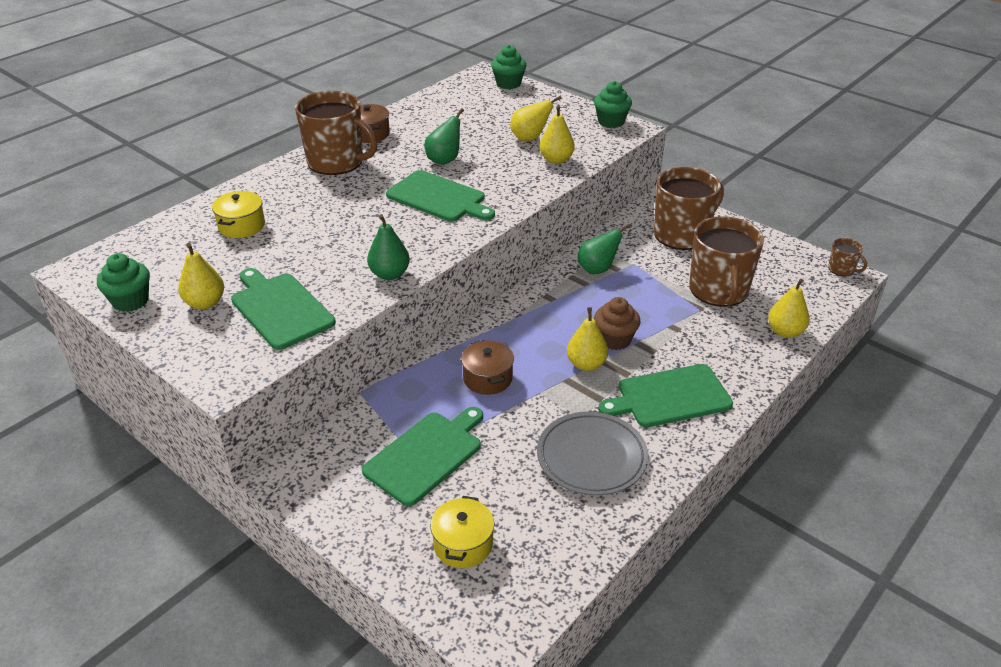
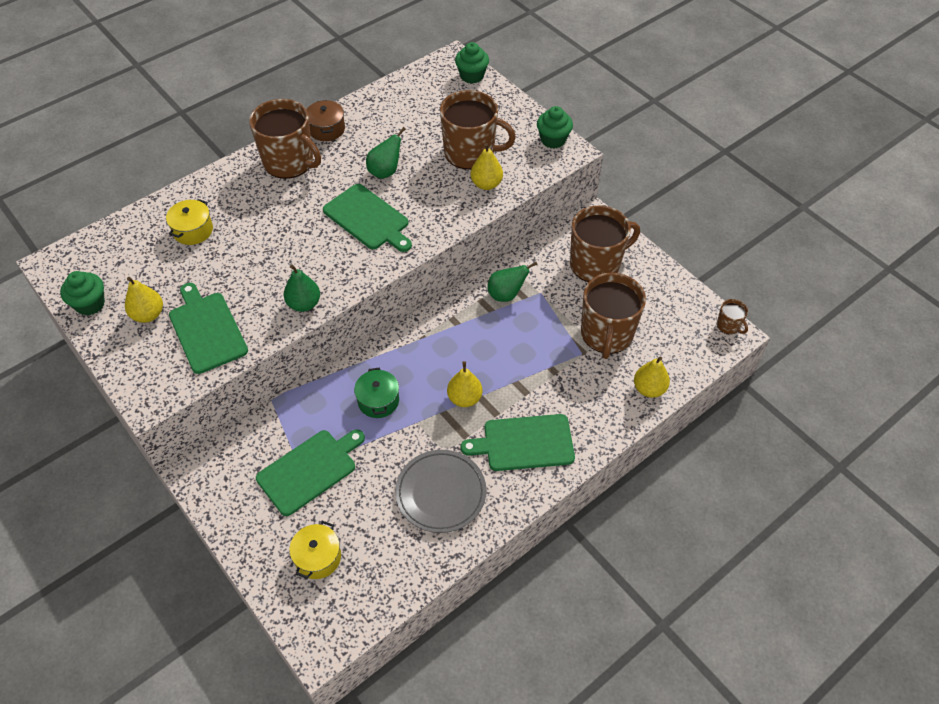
camera: 10 degrees right, 15 degrees up
brown pot [461,340,514,395] -> green pot [354,367,399,418]
yellow pear [510,96,562,141] -> brown mug [440,90,516,170]
brown cupcake [594,297,641,350] -> none

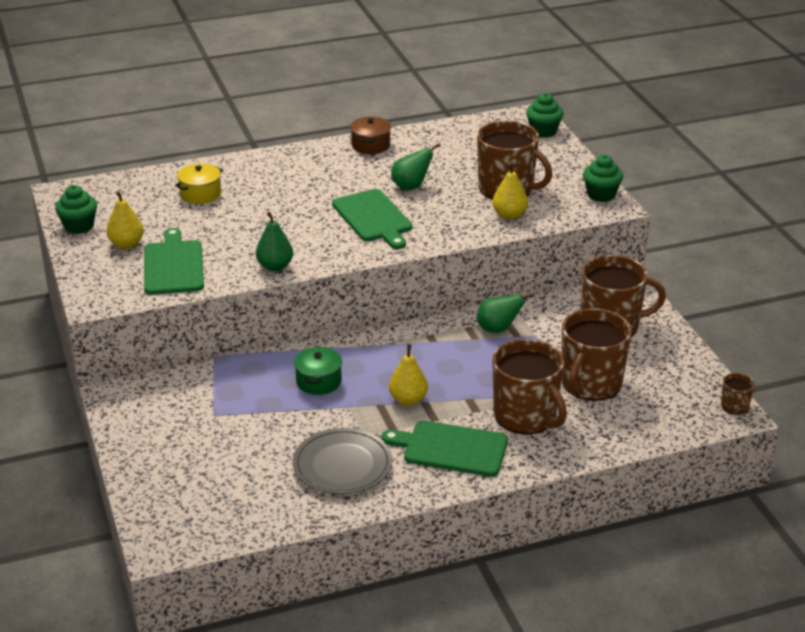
camera: 20 degrees right, 20 degrees down
brown mug [249,99,321,179] -> brown mug moved to [492,339,567,434]
green cutting board [256,429,365,516] -> none
yellow pot [289,521,341,579] -> none
yellow pear [634,357,670,398] -> none

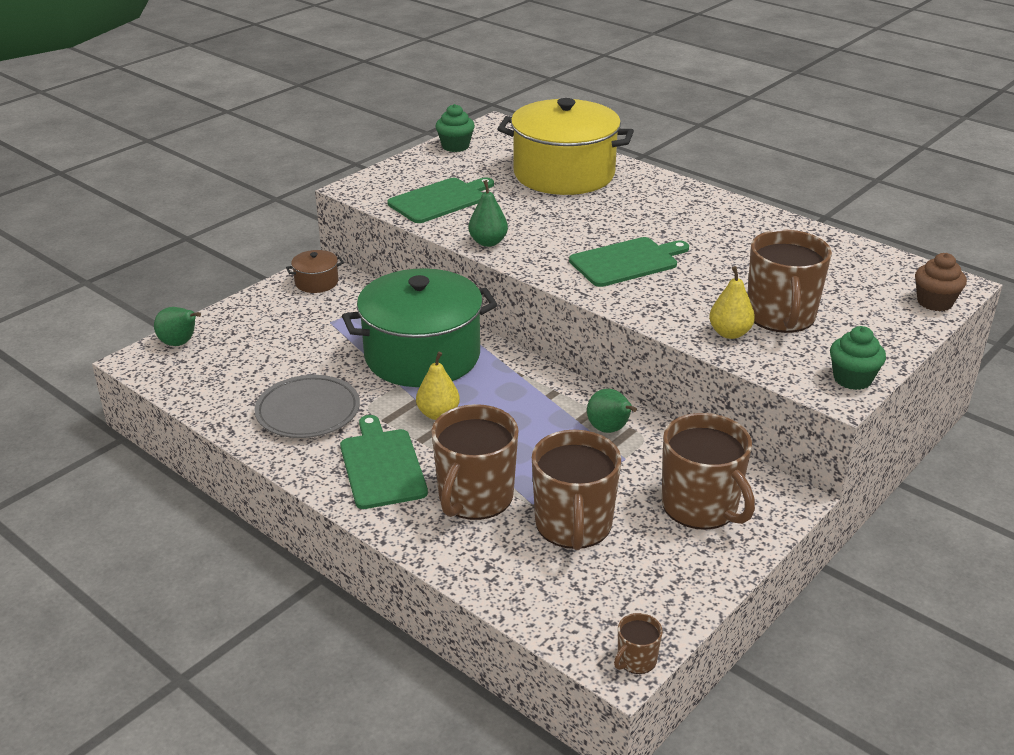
camera: 60 degrees right, 0 degrees up
yellow pear [106,191,144,249] -> none
yellow pot [175,163,223,204] -> yellow pot [498,98,634,195], size x2.42
green pot [294,347,342,395] -> green pot [342,268,498,387], size x2.42
green cutting board [332,189,412,249] -> green cutting board turned 150 degrees counterclockwise [569,237,689,287]
brown pot [350,117,391,154] -> brown pot moved to [286,250,344,293]
green pear [391,143,441,191] -> green pear moved to [154,307,201,346]
green cupcake [526,93,563,138] -> brown cupcake [915,253,967,311]
brown mug [562,308,632,401] -> brown mug turned 90 degrees counterclockwise [532,430,621,550]

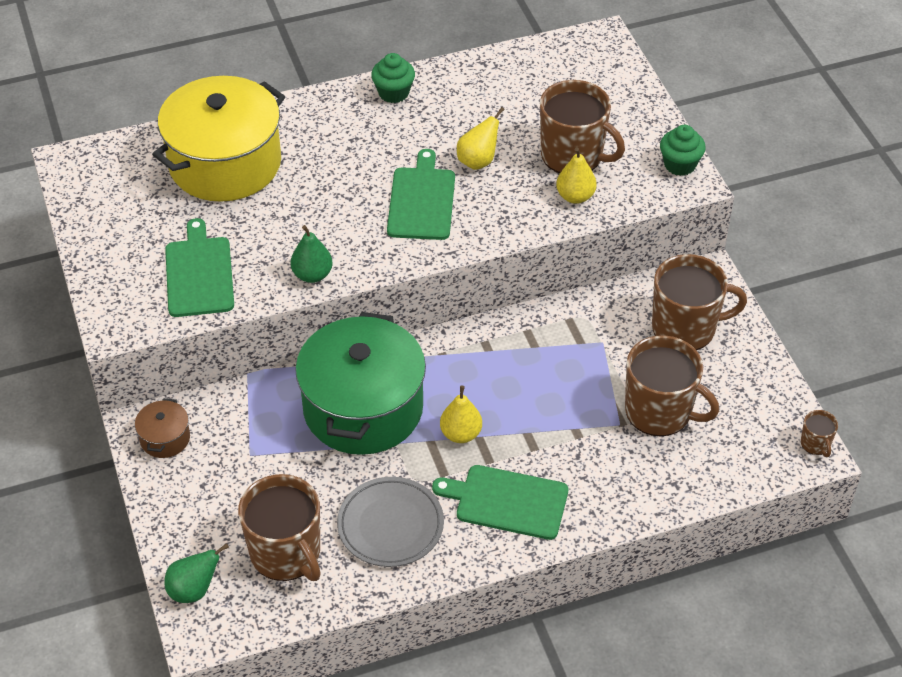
camera: 60 degrees left, 15 degrees up
brown mug [431,404,519,520] -> brown mug moved to [238,474,321,581]
green cupcake [436,104,475,152] -> green cupcake moved to [371,53,415,103]
green pear [587,389,637,433] -> none
brown cupcake [915,253,967,311] -> none
none -> yellow pear [457,107,505,170]

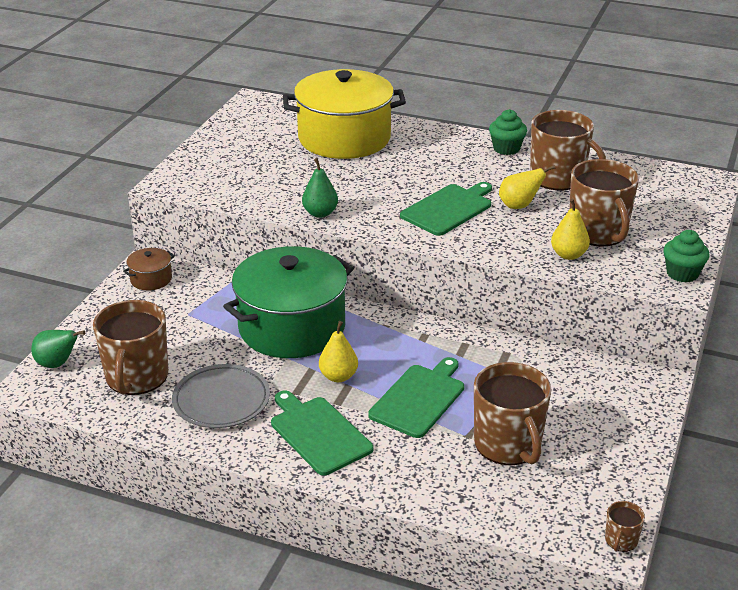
camera: 40 degrees right, 15 degrees down
green cutting board [165,218,234,317] -> green cutting board moved to [368,357,464,438]
brown mug [652,254,747,350] -> brown mug moved to [530,110,606,190]

